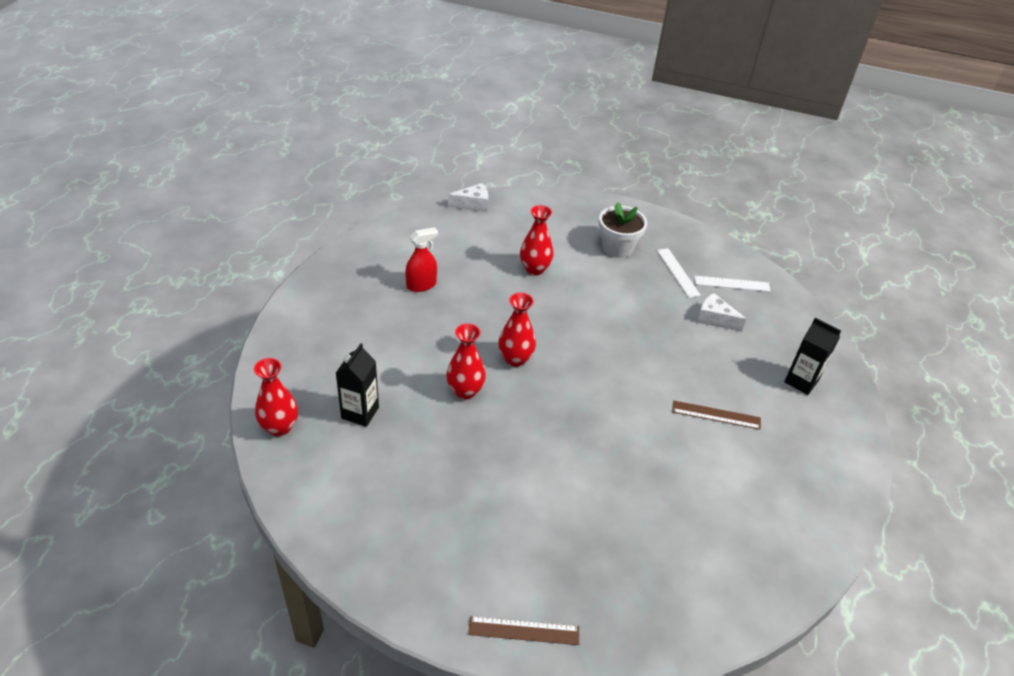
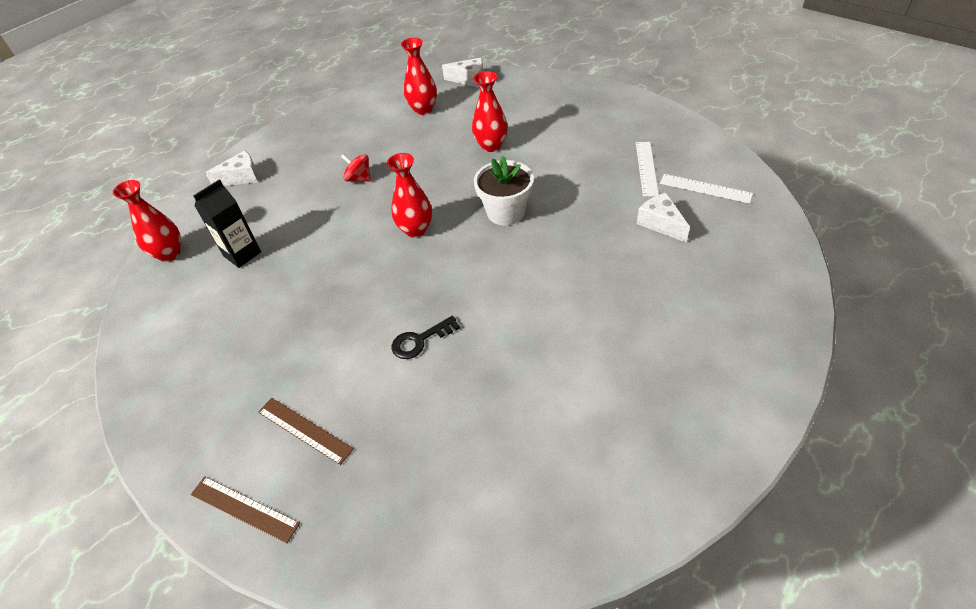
camera: 30 degrees right, 5 degrees up
red spray bottle [405,227,438,292] -> none
red vase [446,323,486,400] -> red vase moved to [401,38,437,115]
white flower pot [599,202,647,258] -> white flower pot moved to [474,155,534,226]
brown ruler [672,400,761,429] -> brown ruler moved to [258,398,354,465]
black carton [784,317,841,395] -> none
none -> white cheese [205,150,258,186]
none -> red spinning top [341,154,371,181]
none -> black key [392,316,460,359]

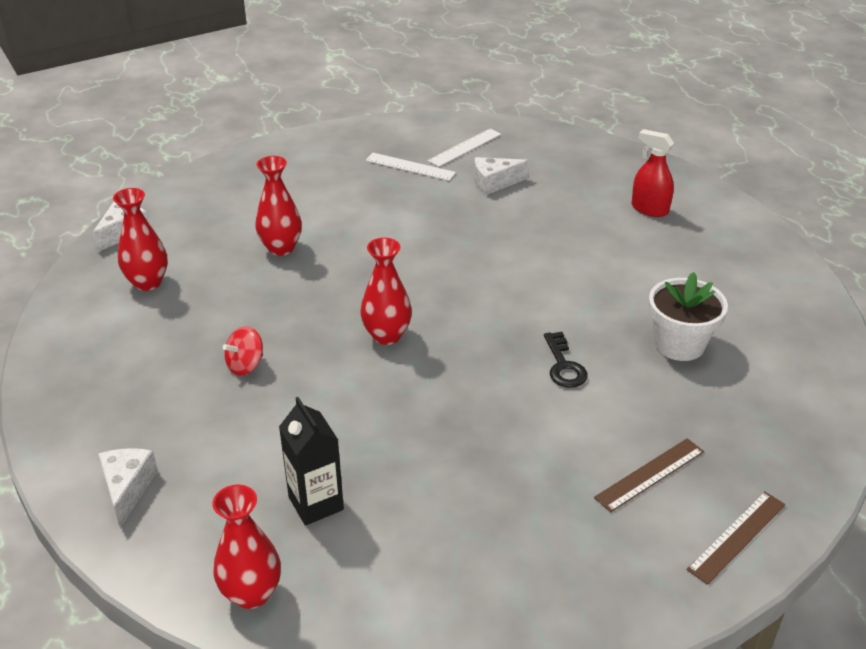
camera: 75 degrees left, 10 degrees down
white flower pot [474,155,534,226] -> white flower pot moved to [649,272,728,361]
none -> red spray bottle [631,129,674,217]

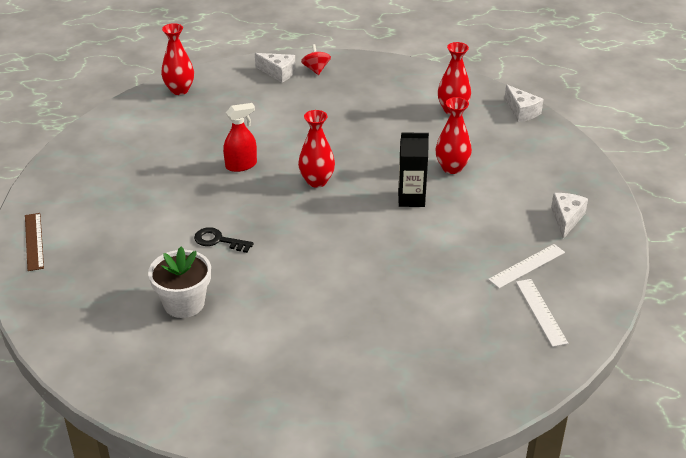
camera: 120 degrees right, 0 degrees up
red spinning top [223,326,263,376] -> red spinning top moved to [301,44,331,75]
black carton [279,397,344,526] -> black carton moved to [398,132,429,207]
white cheese [474,157,529,195] -> white cheese moved to [551,193,588,239]
brown ruler [594,438,704,512] -> none
red spray bottle [631,129,674,217] -> red spray bottle moved to [223,103,257,172]

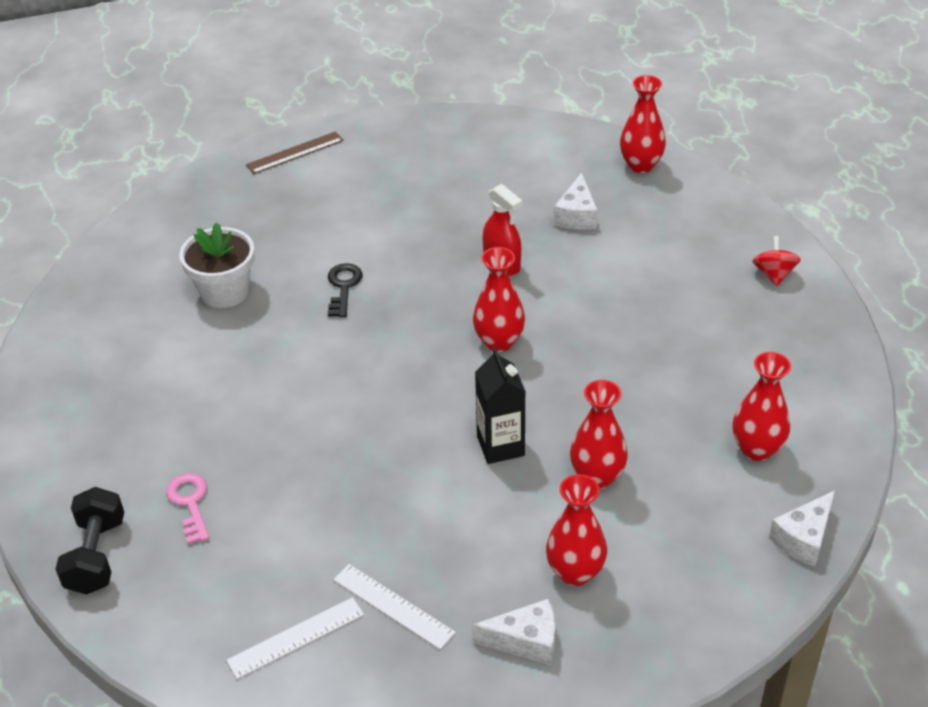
camera: 75 degrees right, 5 degrees up
white cheese [255,53,296,83] -> white cheese moved to [554,173,598,229]
red spinning top [301,44,331,75] -> red spinning top turned 60 degrees counterclockwise [752,236,801,286]
none -> black dumbbell [55,487,124,595]
none -> pink key [166,473,209,544]
none -> red vase [546,474,607,586]

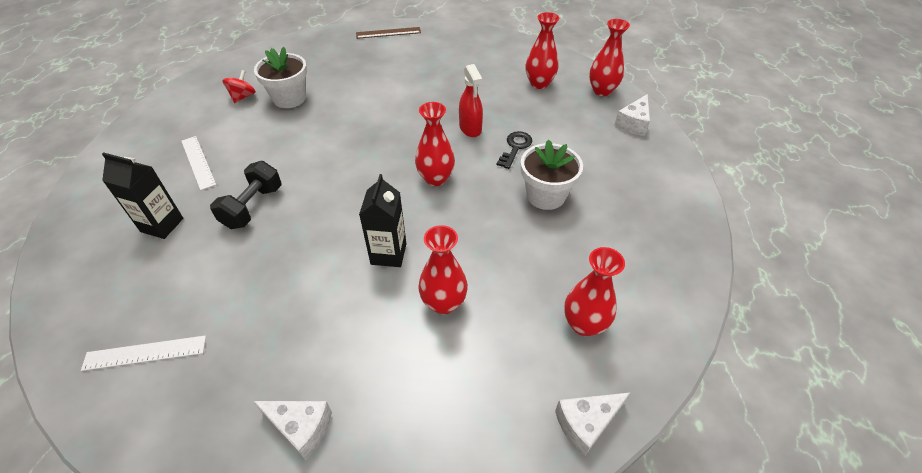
camera: 20 degrees right, 5 degrees up
black dumbbell [55,487,124,595] -> black dumbbell moved to [210,161,282,229]
pink key [166,473,209,544] -> black carton [102,152,183,239]
black key [328,263,363,317] -> black key moved to [496,131,532,169]
white ruler [333,564,456,650] -> white ruler moved to [181,136,216,190]
red vase [546,474,607,586] -> red vase moved to [526,12,559,89]
white cheese [554,173,598,229] -> white cheese moved to [614,94,650,136]
red spinning top [752,236,801,286] -> red spinning top moved to [222,70,256,103]
none -> white flower pot [521,139,583,210]

